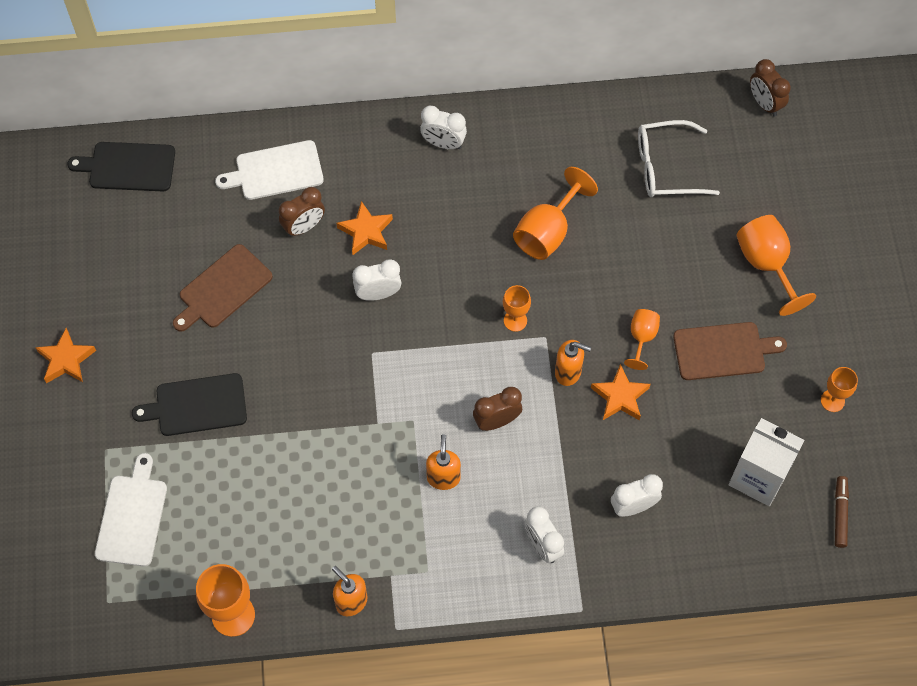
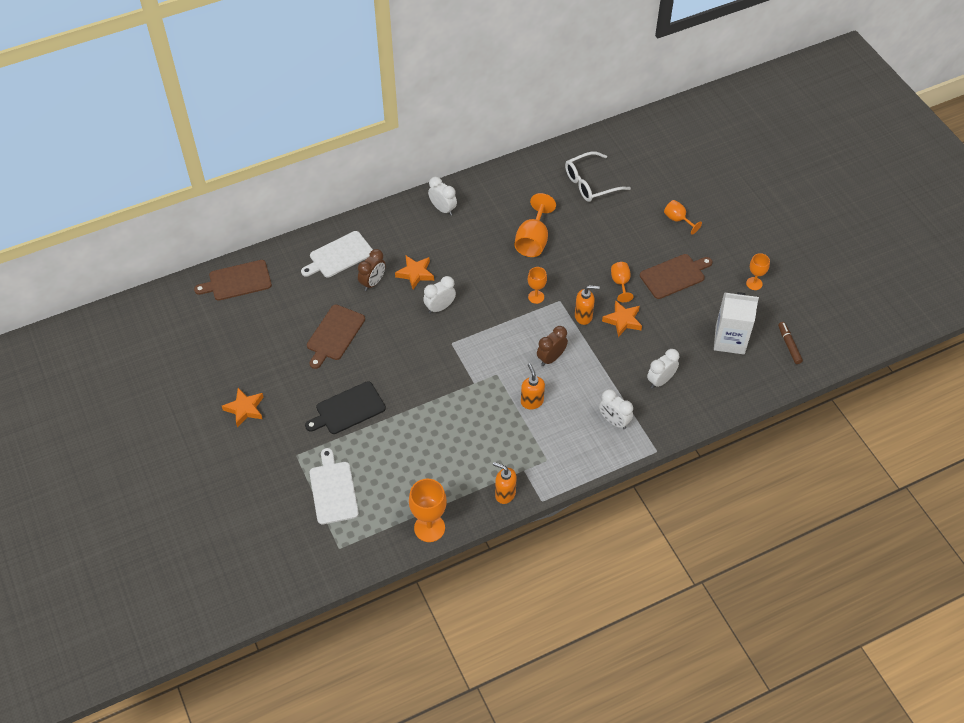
camera: 20 degrees left, 10 degrees down
black cutting board [67,142,175,191] -> brown cutting board [194,260,272,301]
white clock [420,106,467,149] -> white clock turned 135 degrees counterclockwise [428,177,457,216]
orange goblet [737,215,816,316] -> orange goblet [664,200,702,234], size x0.59
brown clock [750,59,791,117] -> none

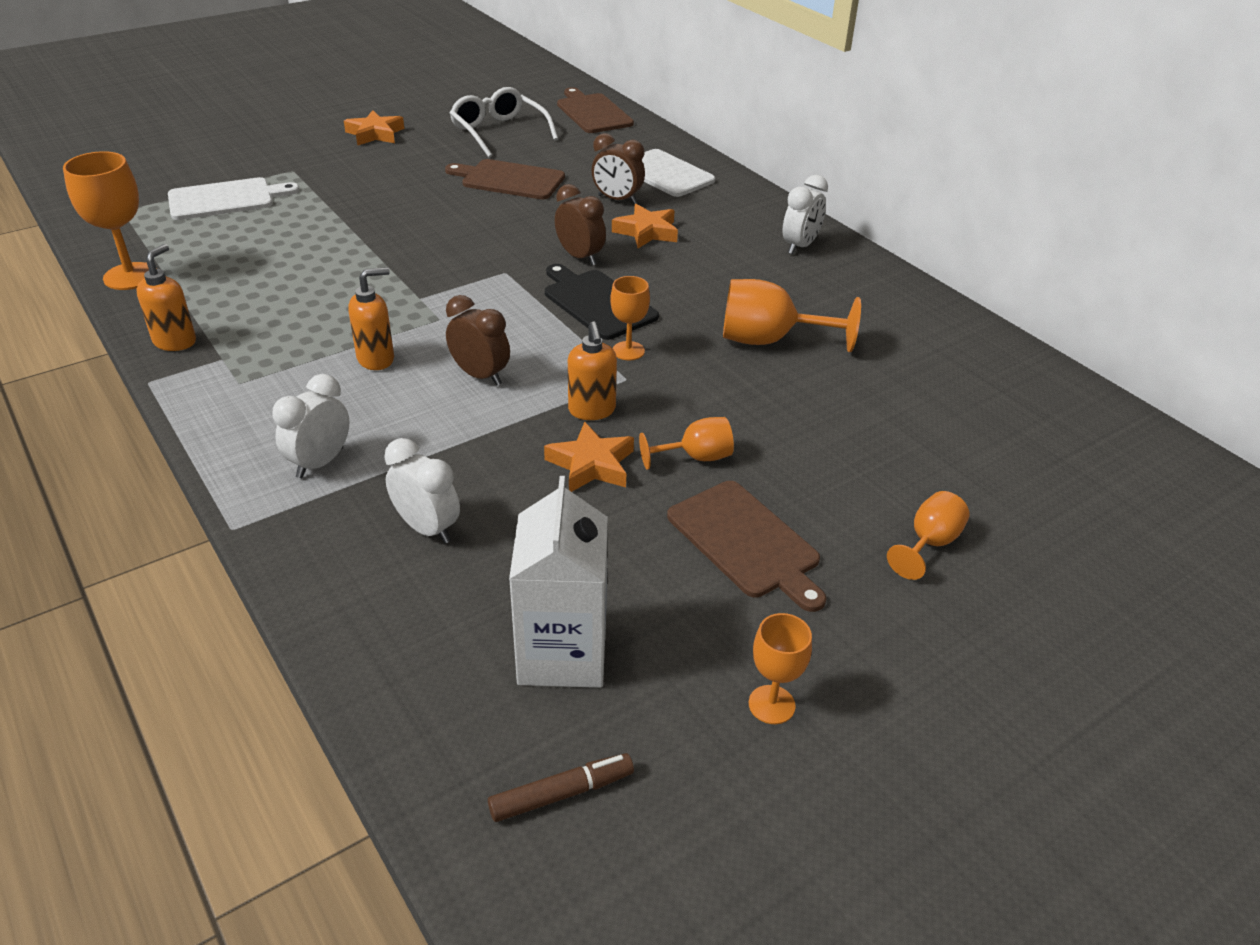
camera: 80 degrees right, 15 degrees down
black cutting board [305,381,386,434] -> black cutting board moved to [545,264,659,340]
white clock [423,276,456,314] -> brown clock [555,184,606,265]
white glasses [565,151,631,202] -> white glasses moved to [450,87,558,157]

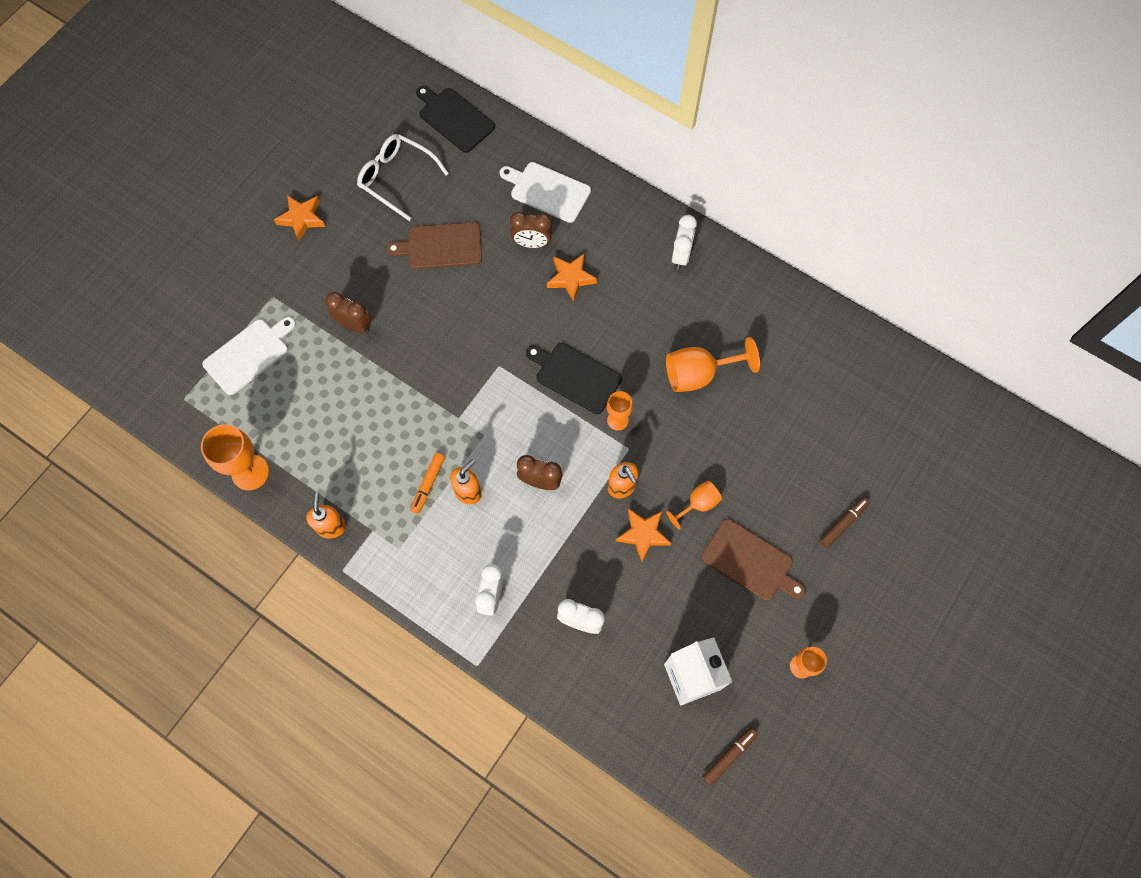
camera: 20 degrees left, 30 degrees up
brown clock [555,184,606,265] -> brown clock moved to [325,292,371,333]
brown cutting board [557,87,634,133] -> black cutting board [416,86,495,153]
orange goblet [887,491,969,580] -> brown marker [820,497,869,548]
none -> orange marker [411,453,445,514]

